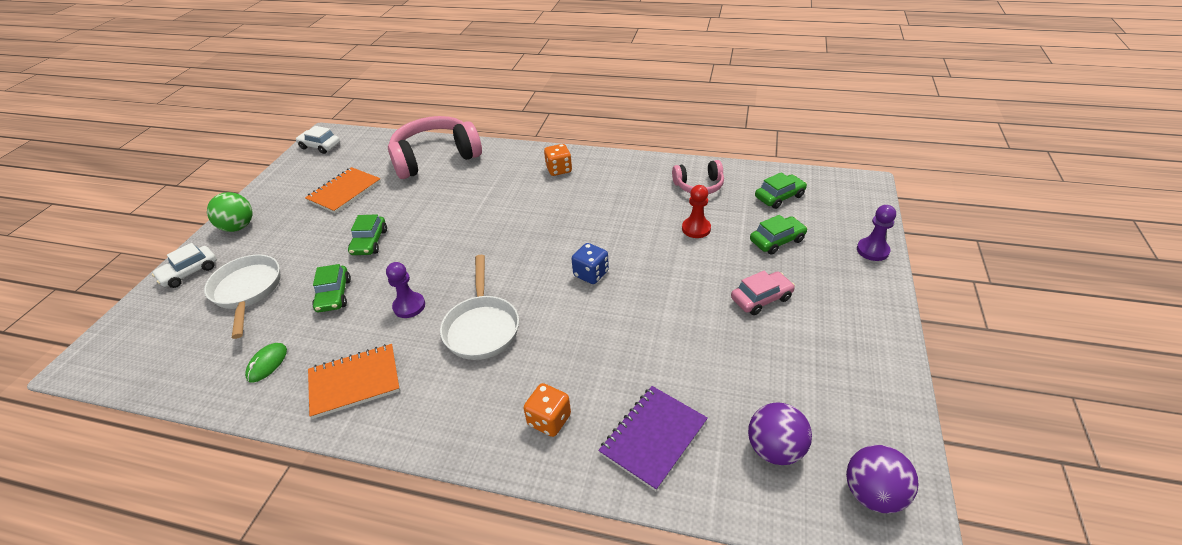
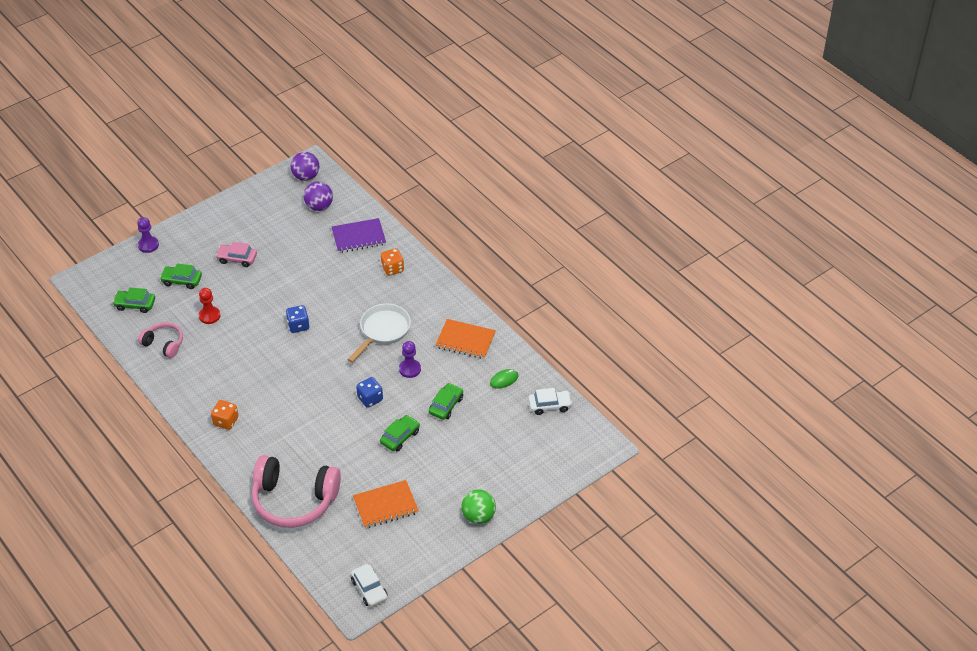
camera: 145 degrees left, 5 degrees up
white car [152,243,217,288] -> white car moved to [528,388,572,415]
white pan [204,255,281,339] -> none
none -> blue dice [356,377,383,408]

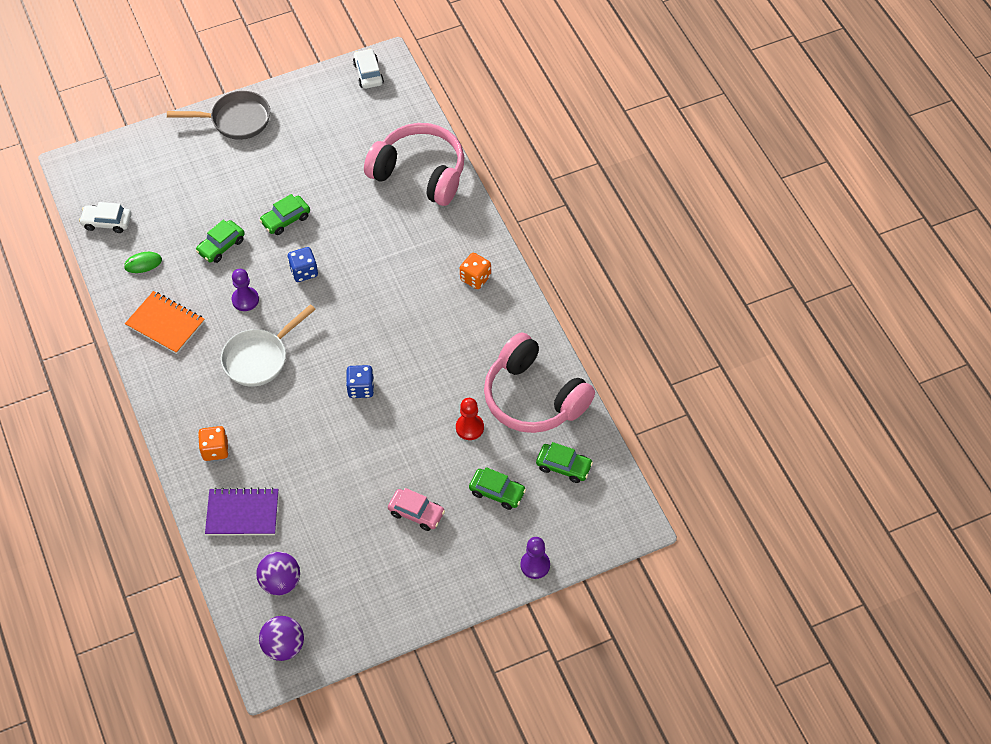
camera: 165 degrees left, 10 degrees up
pink headphones [138,322,183,358] -> pink headphones [484,332,595,433], size x1.93
orange notebook [353,480,419,528] -> none
green ball [461,489,496,524] -> grey pan [167,91,270,140]

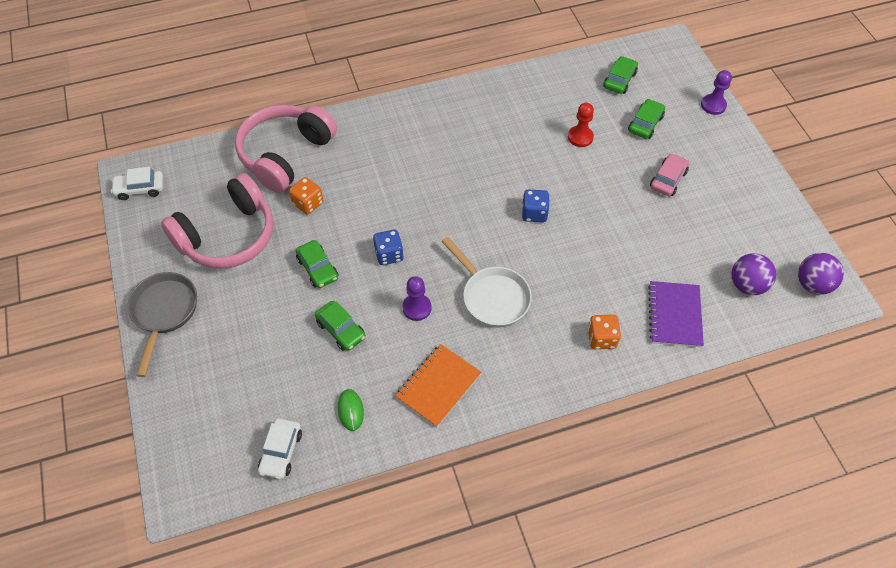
camera: 85 degrees left, 0 degrees up
orange dice [460,253,491,289] -> orange dice moved to [289,177,323,214]
pink headphones [484,332,595,433] -> pink headphones moved to [161,173,273,269]

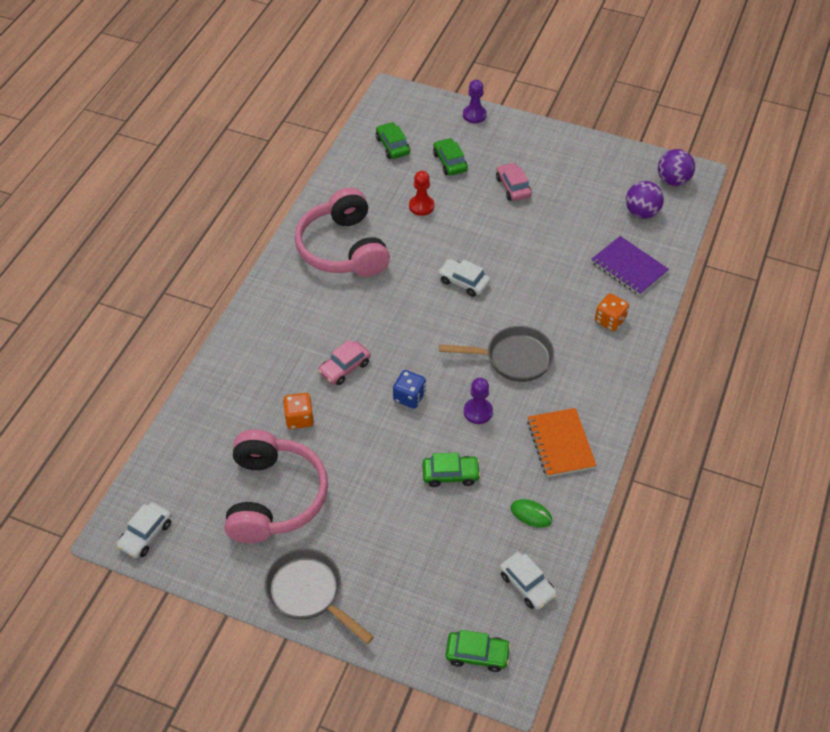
camera: 50 degrees left, 5 degrees down
pink headphones [235,105,337,193] -> pink headphones moved to [295,187,390,277]
green car [296,240,338,288] -> green car moved to [445,630,511,672]
white pan [441,237,532,328] -> grey pan [439,326,554,382]
blue dice [522,190,550,222] -> white car [438,259,490,297]
none -> pink car [318,340,370,385]

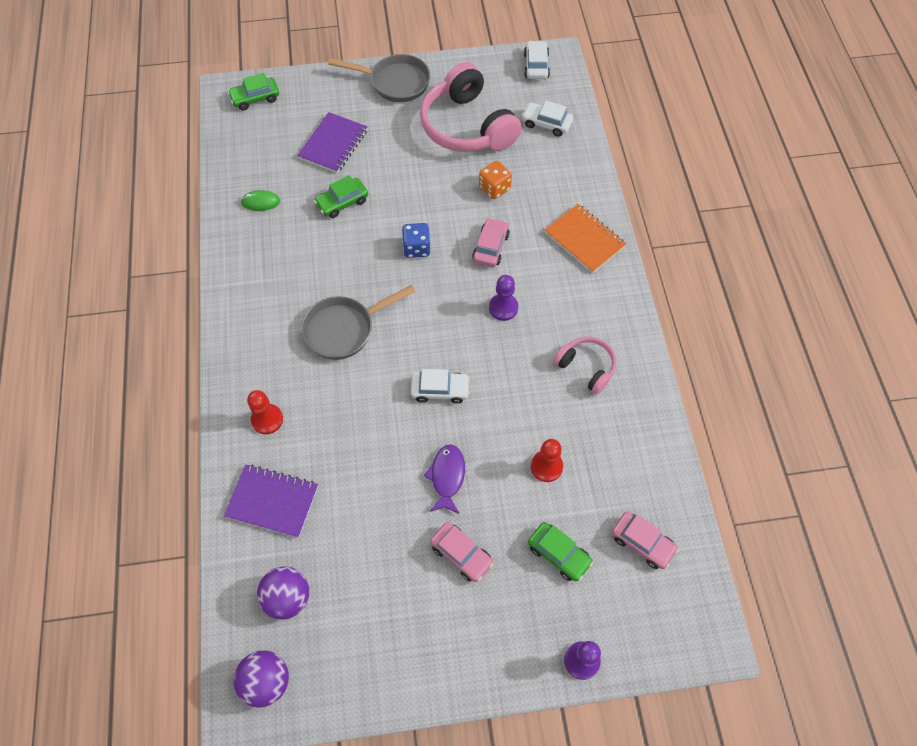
camera: 150 degrees right, 10 degrees up
pink headphones [295,187,390,277] -> pink headphones [553,337,616,394], size x0.52
green car [376,122,410,159] -> pink car [612,512,679,569]
purple pawn [464,378,493,424] -> purple pawn moved to [489,275,518,321]
white car [500,552,557,610] -> white car moved to [522,101,573,137]
orange notebook [527,408,597,477] -> orange notebook moved to [545,204,626,273]
orange dice [595,293,629,331] -> red pawn [247,390,283,434]
none -> purple notebook [297,112,367,173]
none -> purple fish [424,444,465,514]

